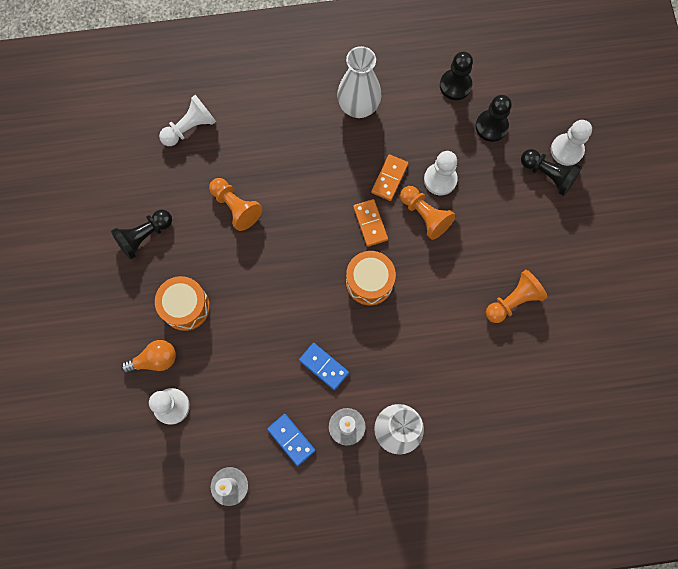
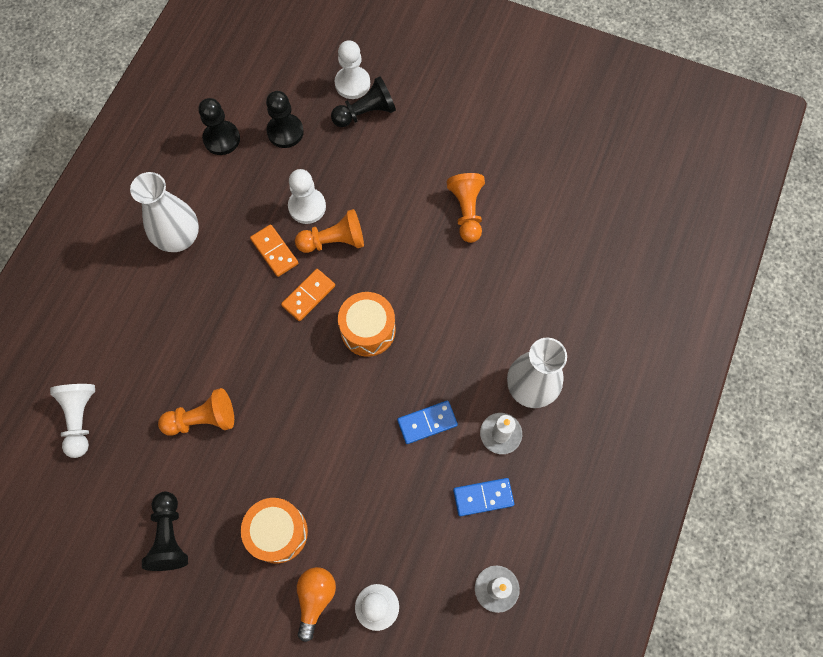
camera: 60 degrees left, 5 degrees down
orange domino [353,199,388,247] -> orange domino turned 60 degrees counterclockwise [281,269,335,321]

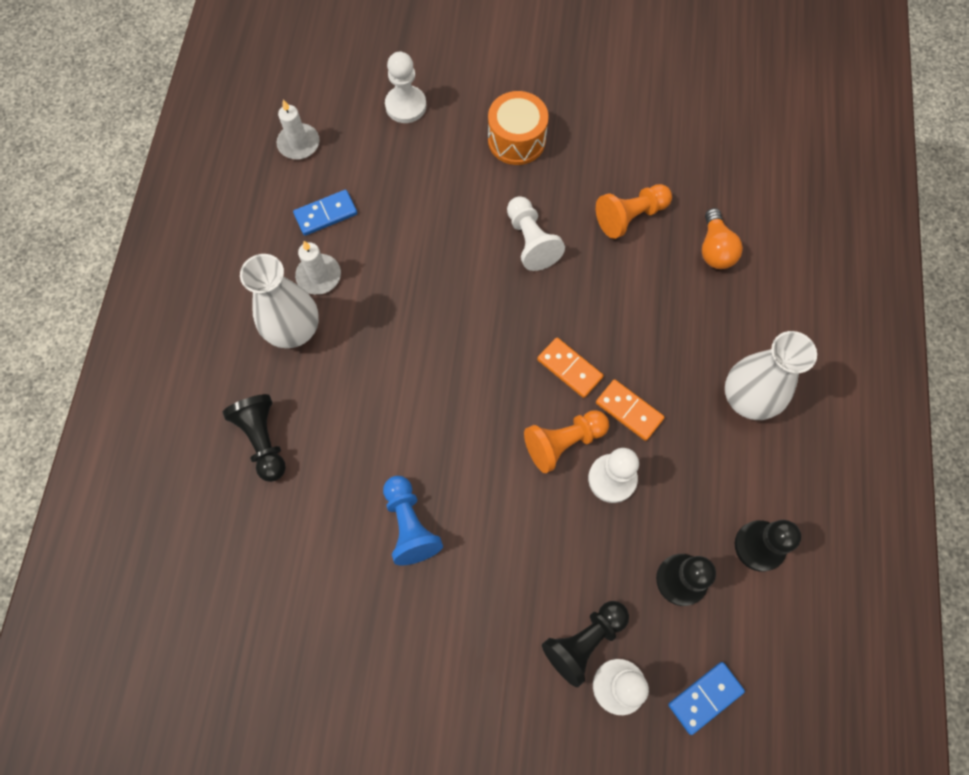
camera: 165 degrees right, 0 degrees up
white pawn [50,384,95,458] -> white pawn moved to [507,196,565,271]
black pawn [142,492,188,571] -> black pawn moved to [223,394,286,482]
orange domino [281,269,335,321] -> orange domino turned 75 degrees counterclockwise [537,337,604,398]
orange light bulb [297,567,336,642] -> orange light bulb moved to [702,208,743,269]
orange drum [338,292,396,357] -> none
blue domino [397,401,458,444] -> blue domino moved to [668,662,745,735]
orange pawn [447,173,485,243] -> blue pawn [383,476,443,566]

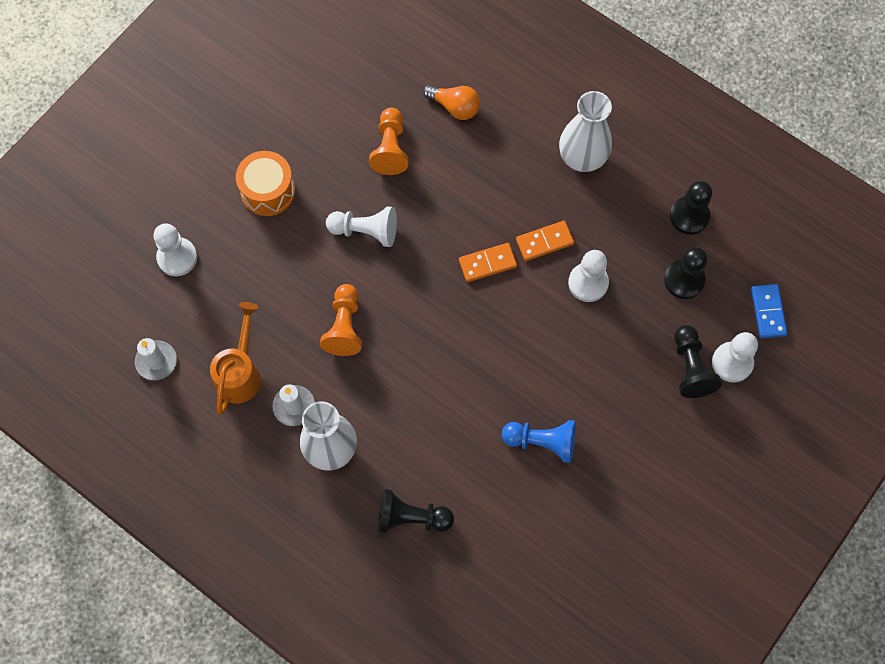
camera: 60 degrees left, 0 degrees up
blue domino [293,190,357,236] -> orange watering can [210,302,261,415]
orange pawn [524,410,609,473] -> orange pawn moved to [320,284,362,356]

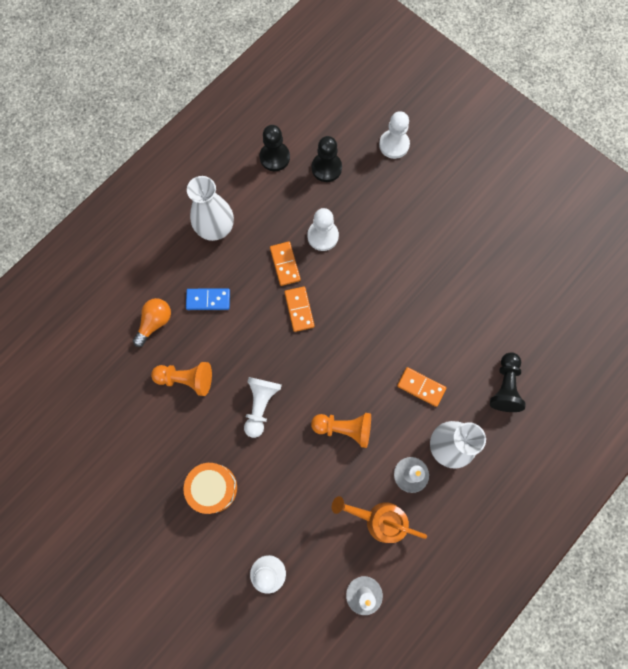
camera: 85 degrees left, 5 degrees up
blue pawn [502,420,576,463] -> none
black pawn [674,325,722,398] -> none
blue domino [751,284,787,338] -> blue domino moved to [186,289,230,310]
none -> orange domino [397,367,446,407]

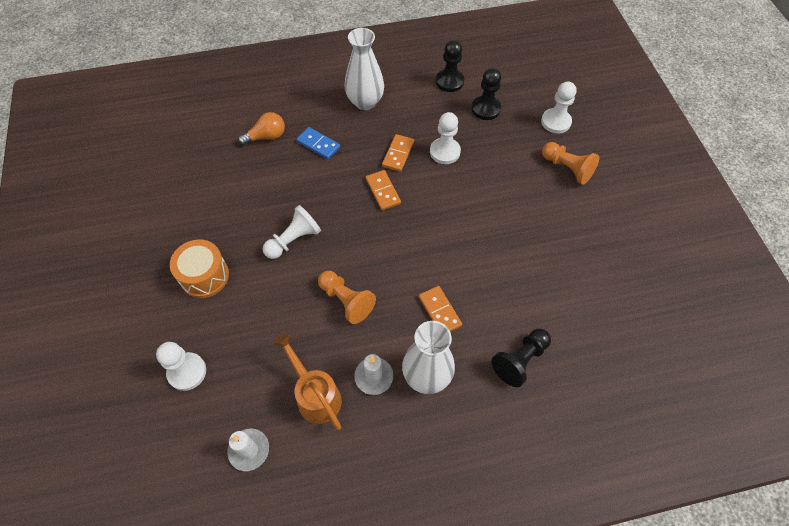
camera: 35 degrees right, 15 degrees down
orange pawn [151,362,212,396] -> orange pawn moved to [542,142,600,185]
orange domino [284,286,315,332] -> orange domino turned 45 degrees counterclockwise [366,170,401,210]

